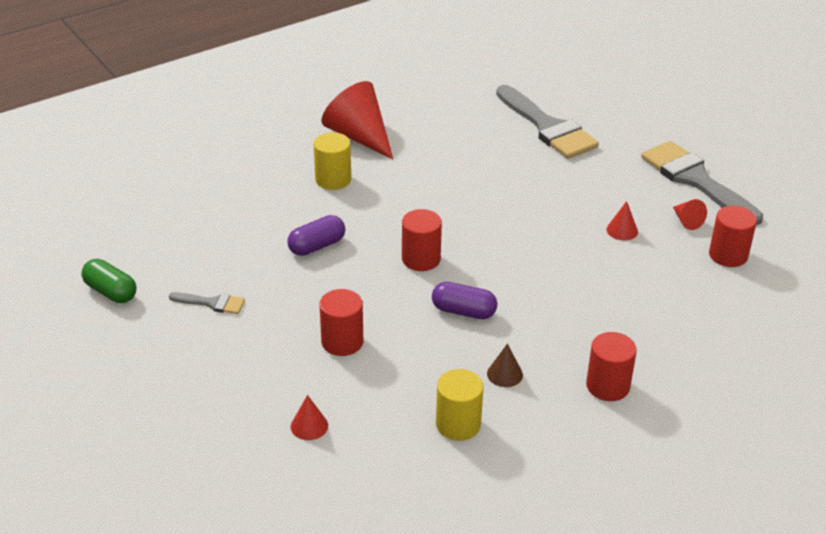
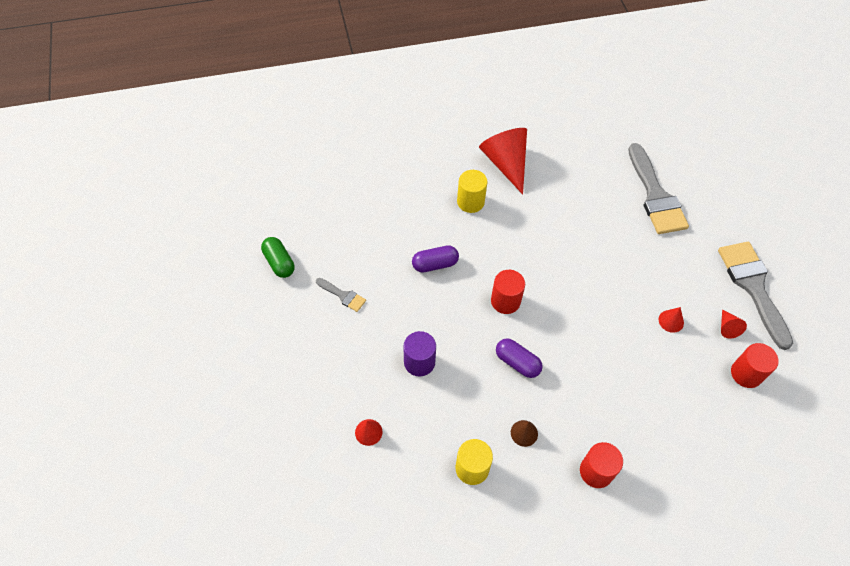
camera: 20 degrees right, 20 degrees up
red cylinder [320,289,363,356] -> purple cylinder [403,331,436,377]

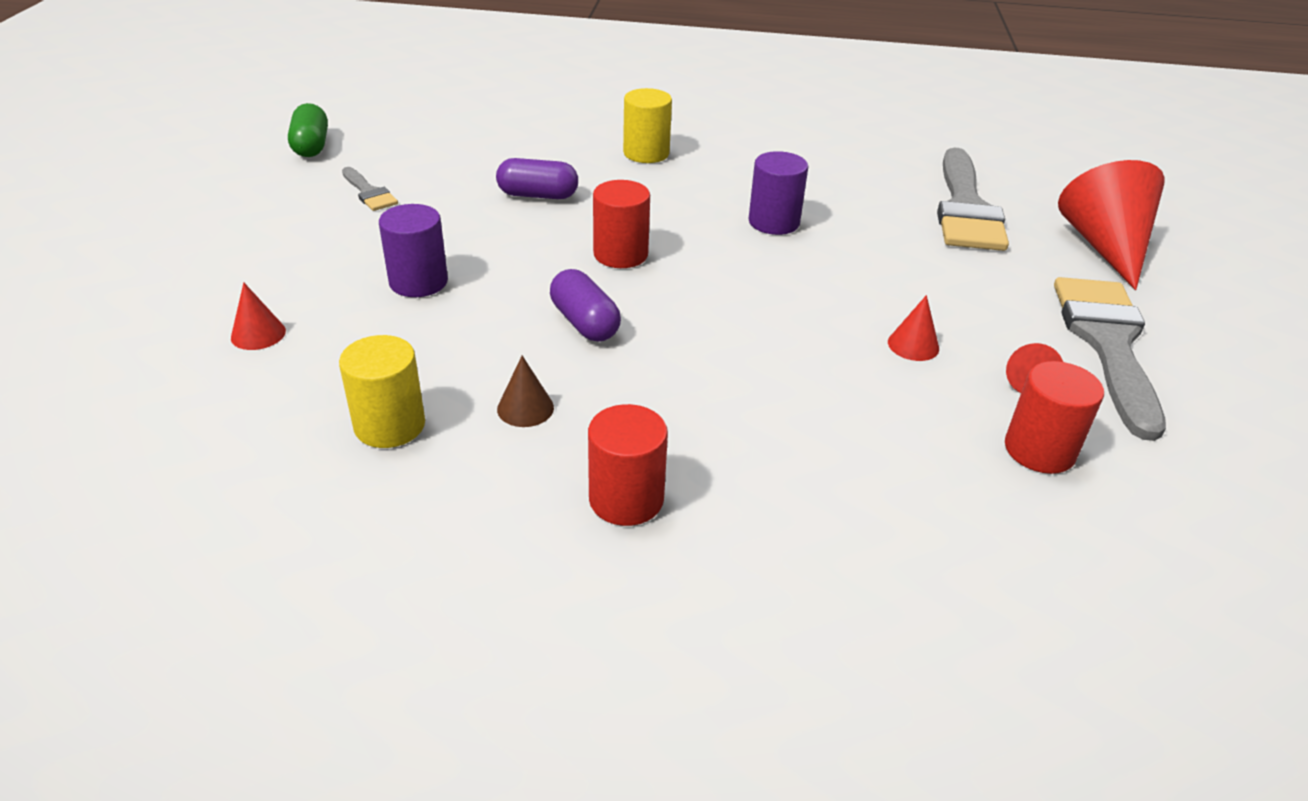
camera: 20 degrees right, 20 degrees down
red cone [479,128,527,195] -> red cone moved to [1058,160,1165,290]
none -> purple cylinder [748,151,809,235]

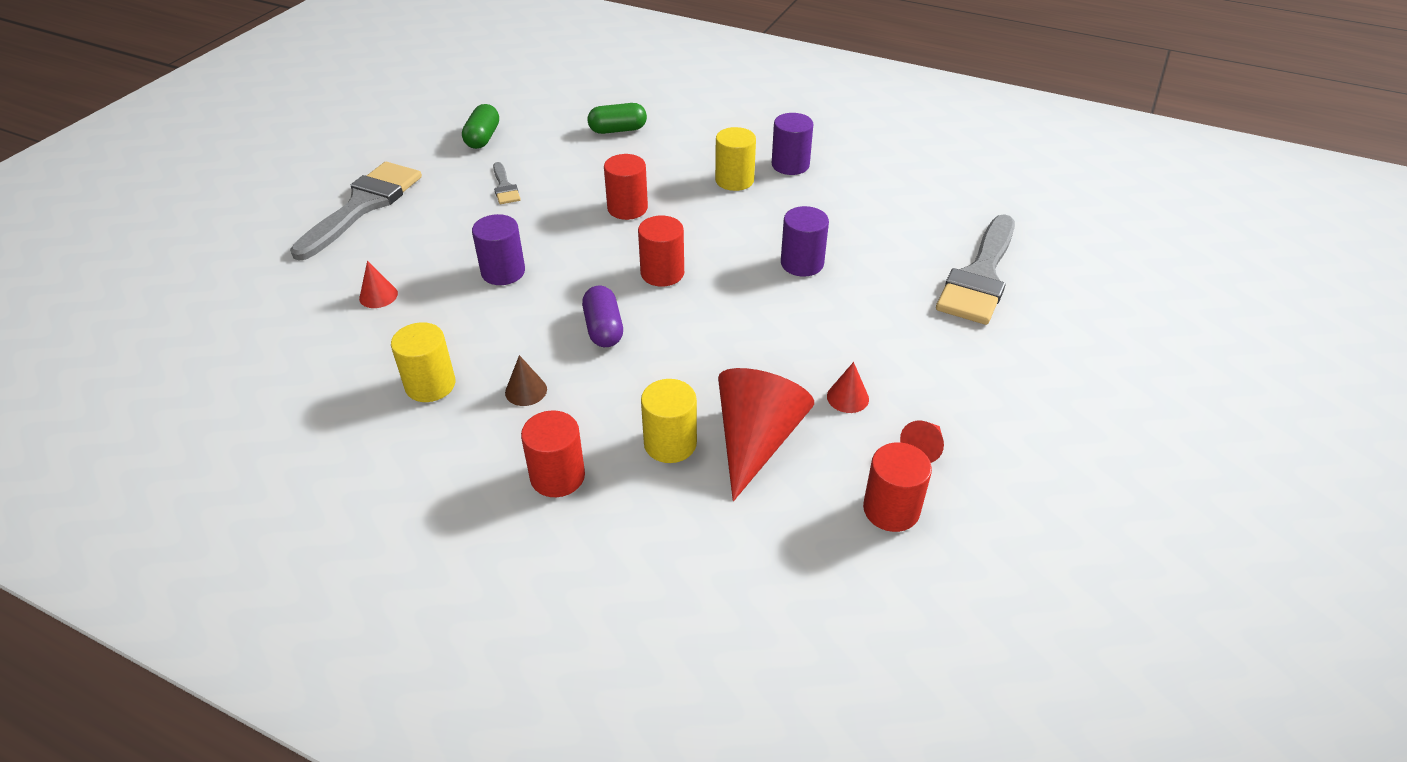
camera: 20 degrees right, 5 degrees up
purple capsule [496,158,578,199] -> red cylinder [604,154,648,220]
grey brush [1054,277,1166,441] -> grey brush moved to [290,162,422,261]
red cone [1058,160,1165,290] -> red cone moved to [718,368,814,501]
none -> green capsule [588,103,647,134]
none -> yellow cylinder [641,379,697,463]
none -> purple cylinder [772,113,813,175]

